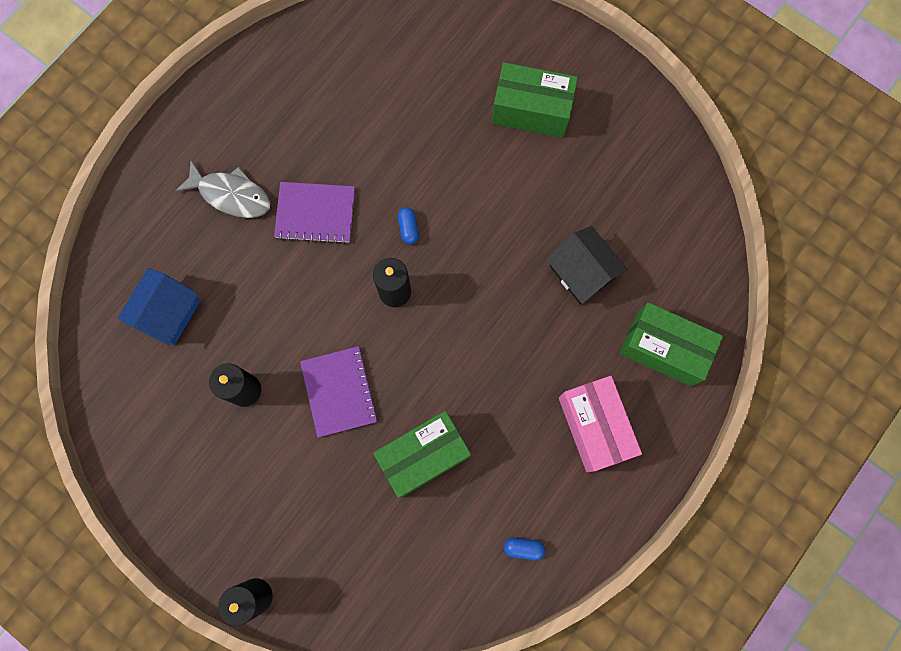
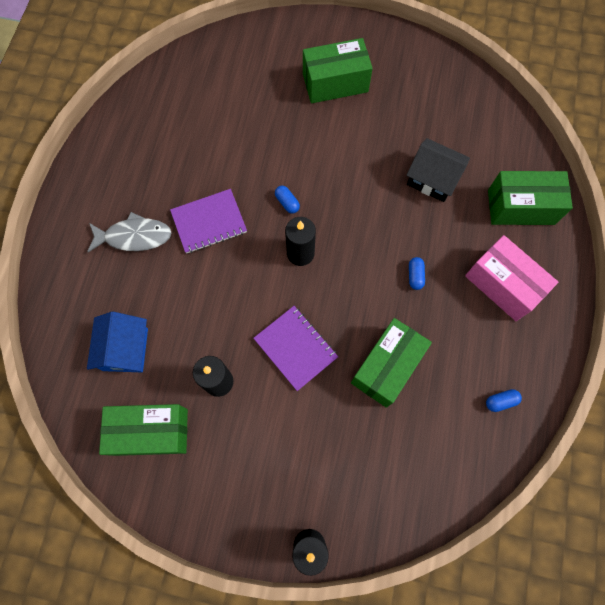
camera: 25 degrees left, 5 degrees down
none -> green box [99,404,188,456]
none -> blue capsule [409,257,425,290]

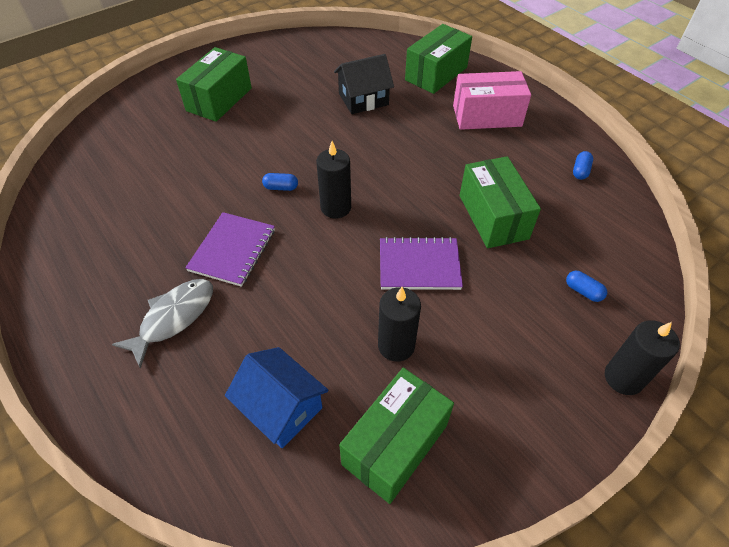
camera: 50 degrees left, 20 degrees down
blue capsule [409,257,425,290] -> blue capsule moved to [566,271,607,302]

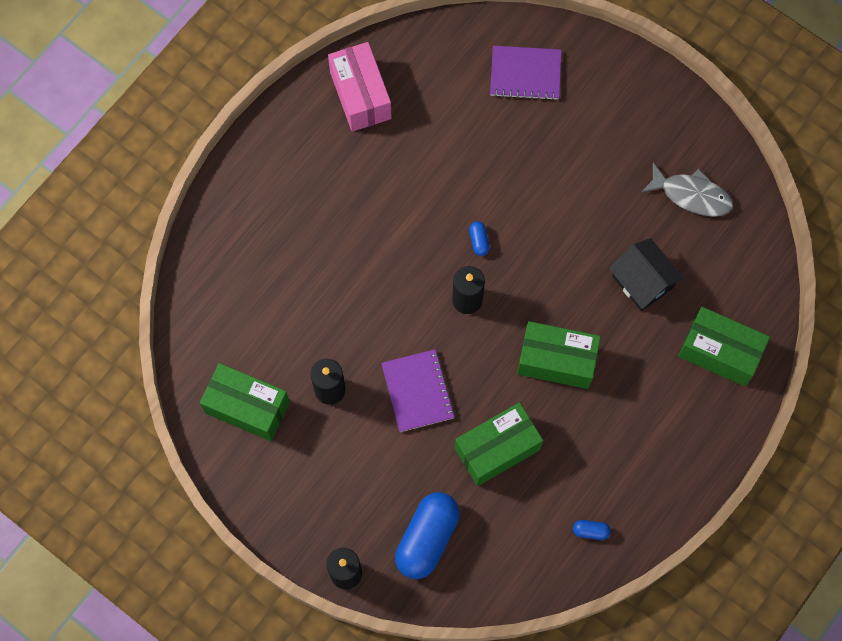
camera: 75 degrees right, 20 degrees up
grey fish [112,279,213,369] -> grey fish moved to [642,163,733,217]
green box [176,47,252,122] -> green box moved to [517,321,601,389]
purple notebook [185,212,275,287] -> purple notebook moved to [490,46,561,101]
blue house [225,347,329,448] -> none
pink box [453,71,531,130] -> pink box moved to [328,42,392,132]
blue capsule [566,271,607,302] -> blue capsule [395,492,459,579], size x2.40

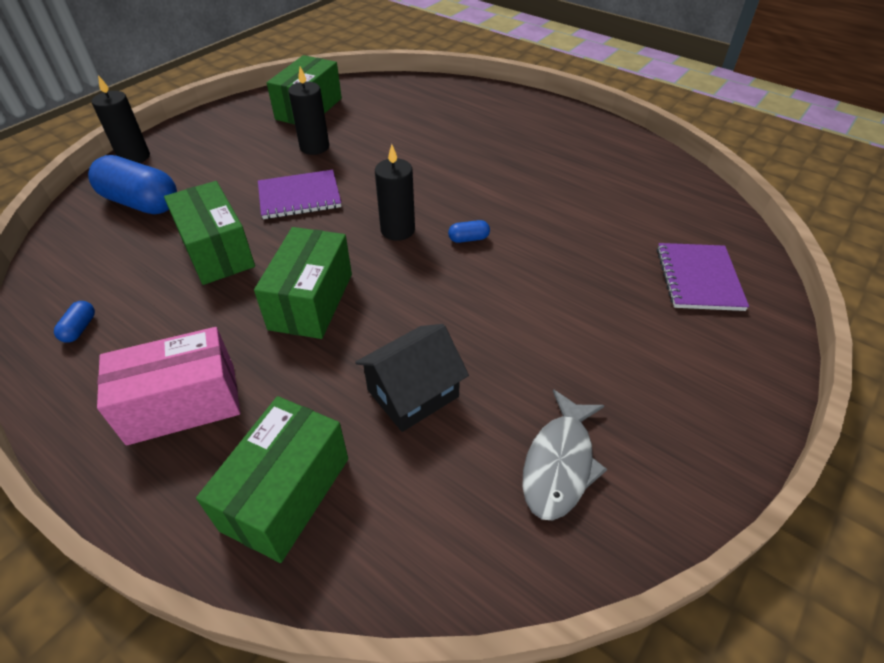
camera: 90 degrees right, 25 degrees down
pink box [328,42,392,132] -> pink box moved to [97,327,240,446]

